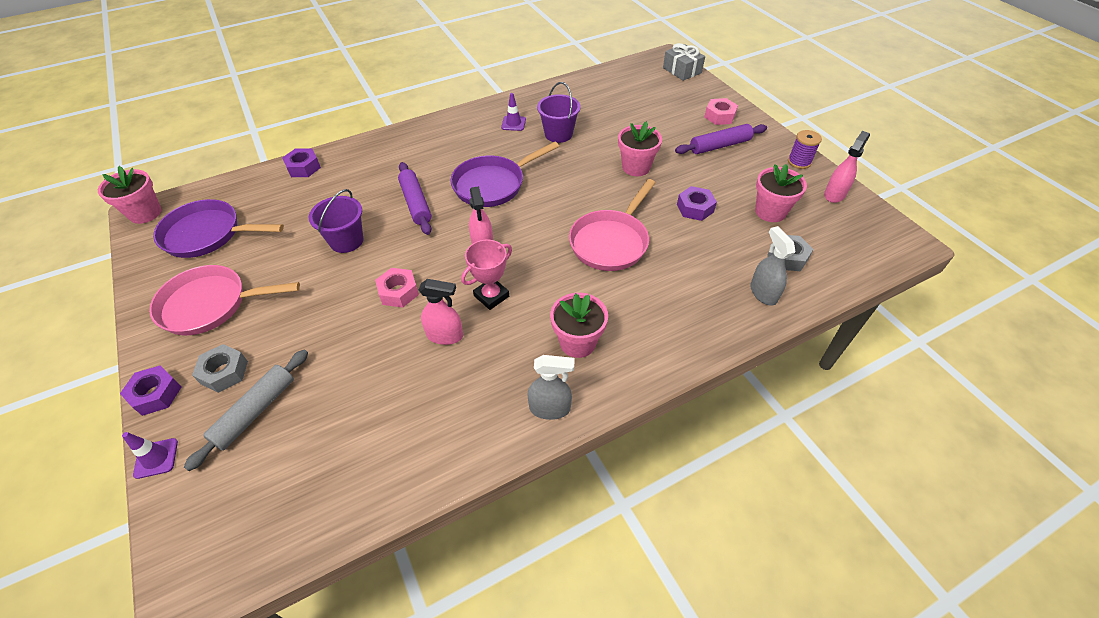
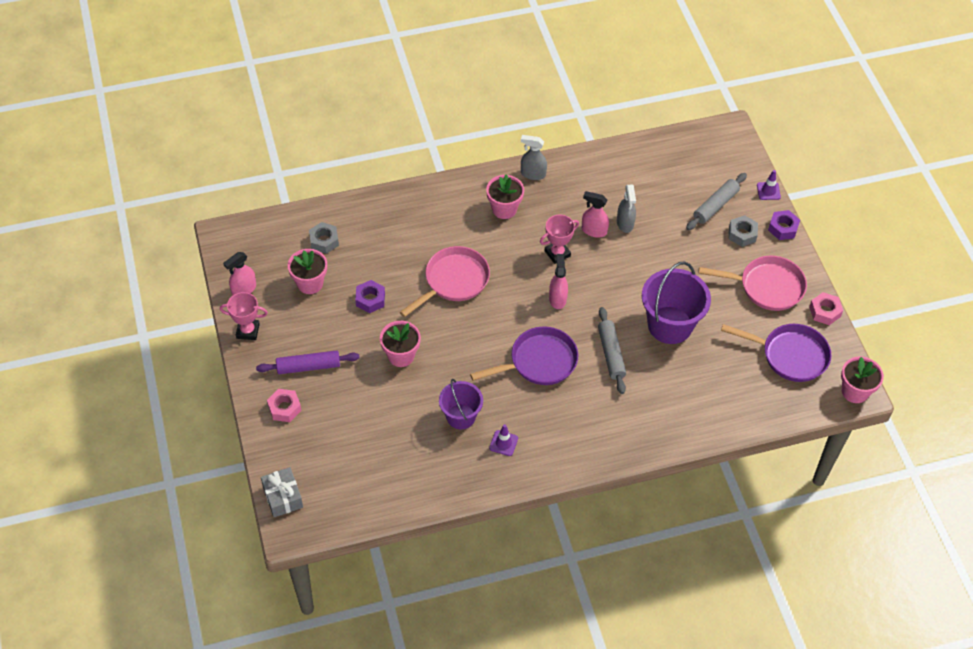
camera: 170 degrees left, 5 degrees up
purple nut [282,148,321,177] -> none
purple bucket [309,189,363,253] -> purple bucket [642,262,711,344], size x1.61
pink nut [375,268,419,307] -> pink nut moved to [809,292,843,325]
purple rolling pin [398,162,431,235] -> grey rolling pin [598,307,626,394]
grey spray bottle [750,226,795,306] -> grey spray bottle moved to [617,184,636,233]
purple spool [788,130,822,169] -> pink trophy [220,292,268,340]

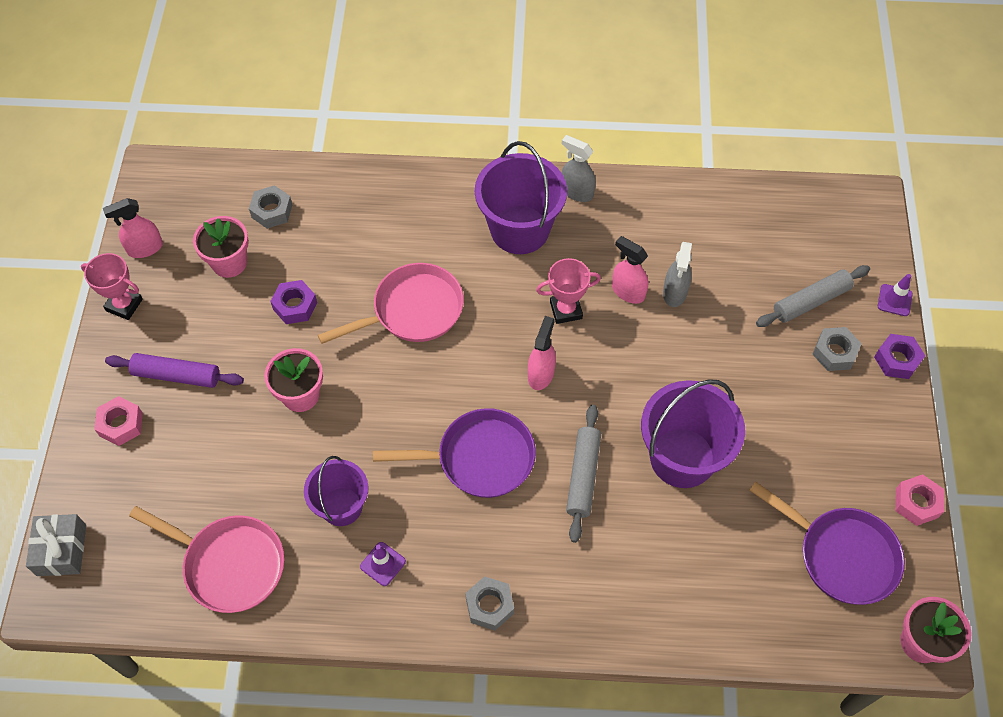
camera: 20 degrees right, 5 degrees up
pink flower pot [486,174,524,219] -> purple bucket [475,141,567,254]
pink pan [698,256,807,311] -> pink pan moved to [129,506,284,613]
none -> grey nut [465,576,514,631]

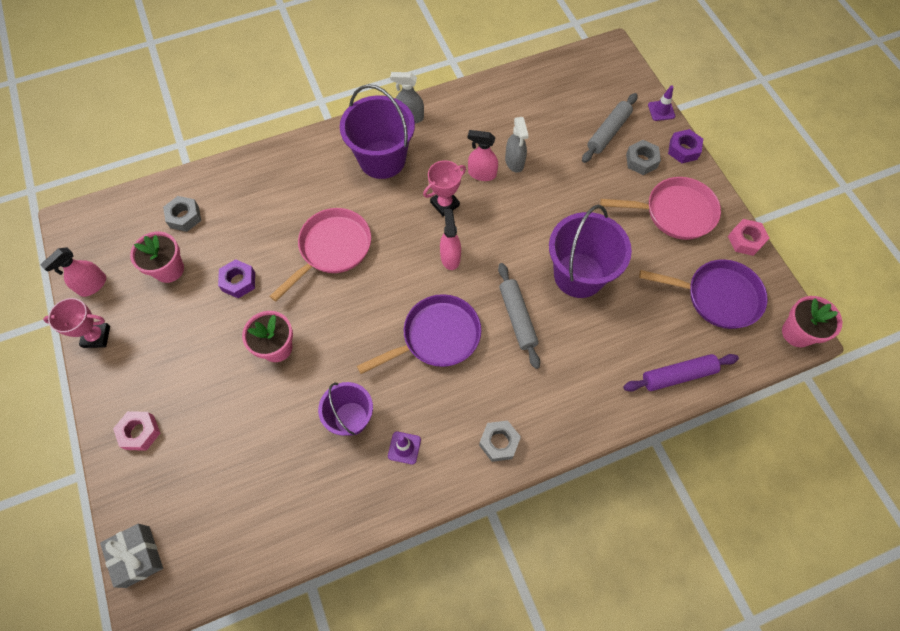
camera: 25 degrees left, 5 degrees up
purple rolling pin [105,353,244,388] -> purple rolling pin moved to [623,354,739,392]
pink pan [129,506,284,613] -> pink pan moved to [600,177,721,240]

